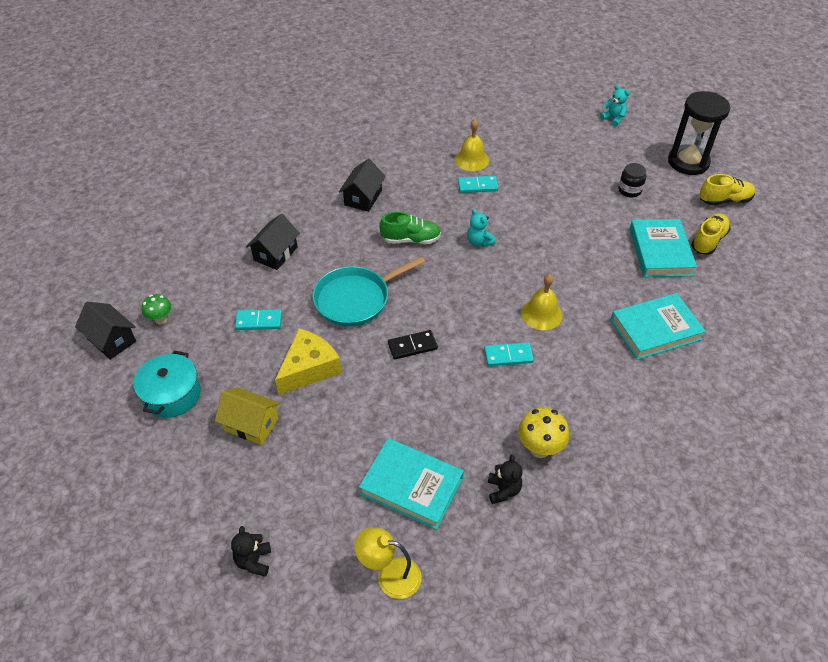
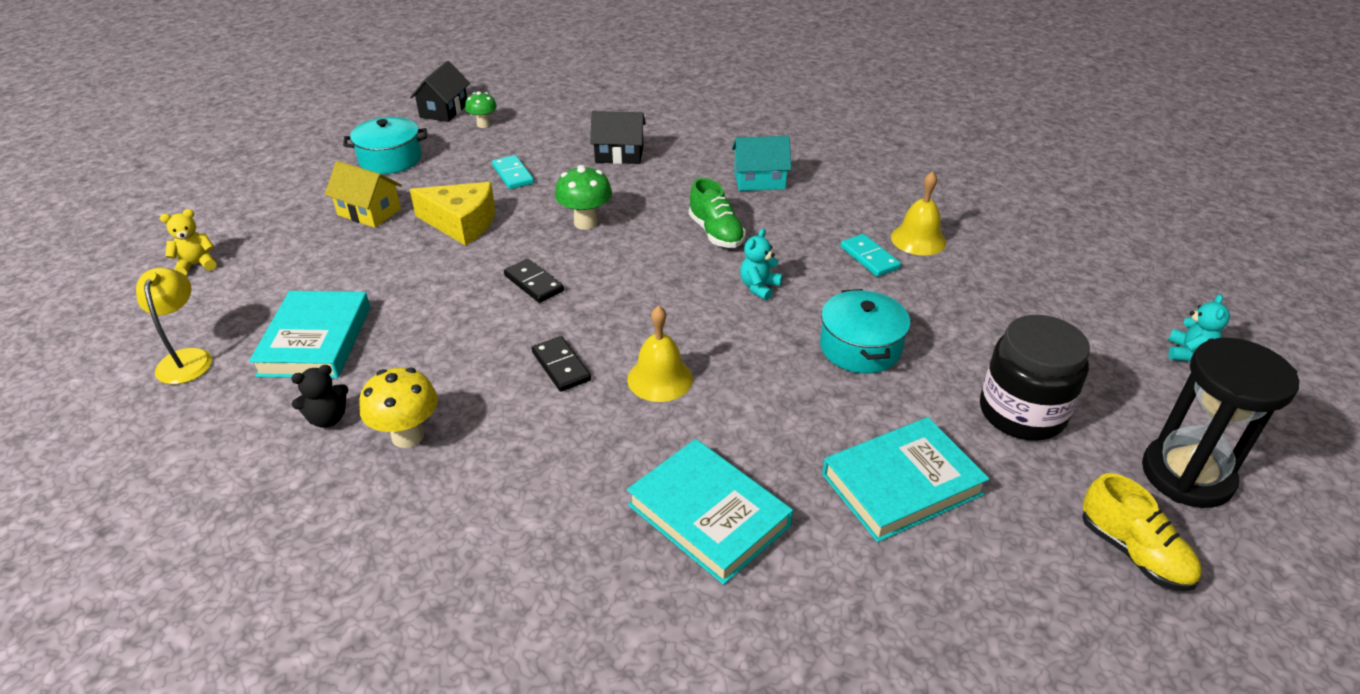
camera: 65 degrees right, 10 degrees down
yellow house [215,387,280,445] -> yellow house turned 60 degrees counterclockwise [325,161,402,228]
black teddy bear [231,526,271,577] -> yellow teddy bear [160,209,216,276]
turquoise pan [312,256,425,326] -> green mushroom [555,165,612,230]
black house [339,159,386,212] -> turquoise house [732,136,791,191]
turquoise domino [484,342,534,366] -> black domino [532,336,591,392]
black jar [618,163,646,198] -> black jar [980,315,1090,441], size x1.91
yellow shoe [691,213,731,255] -> none
none -> turquoise pot [820,289,910,373]

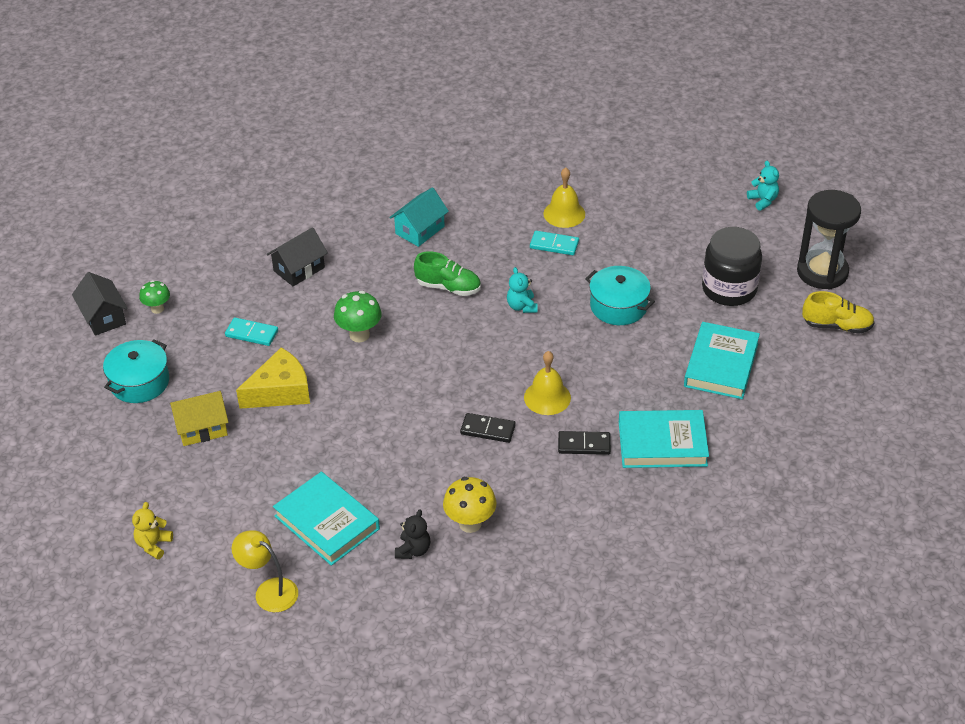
camera: 45 degrees left, 5 degrees up
black domino [504,259,564,303] -> black domino moved to [558,431,611,455]

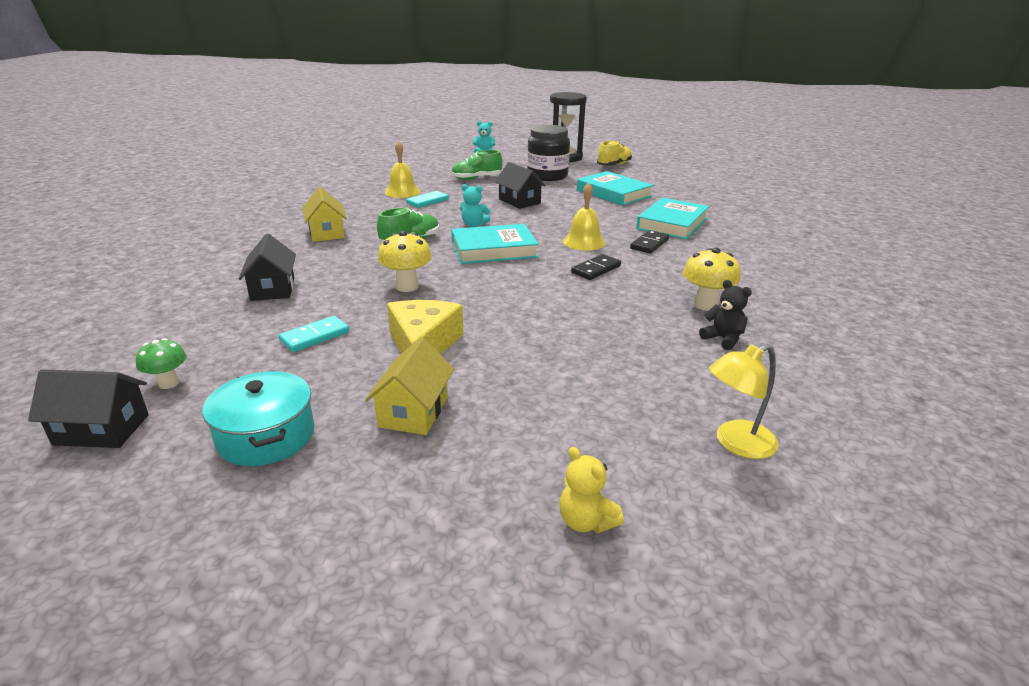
camera: 60 degrees left, 15 degrees down
turquoise book [273,472,380,566] -> turquoise book moved to [451,224,539,264]
green mushroom [334,291,382,342] -> yellow mushroom [378,231,432,292]
turquoise house [389,188,449,247] -> yellow house [302,187,347,242]
turquoise pot [585,266,655,325] -> black house [495,162,546,209]
none -> green shoe [451,150,503,180]

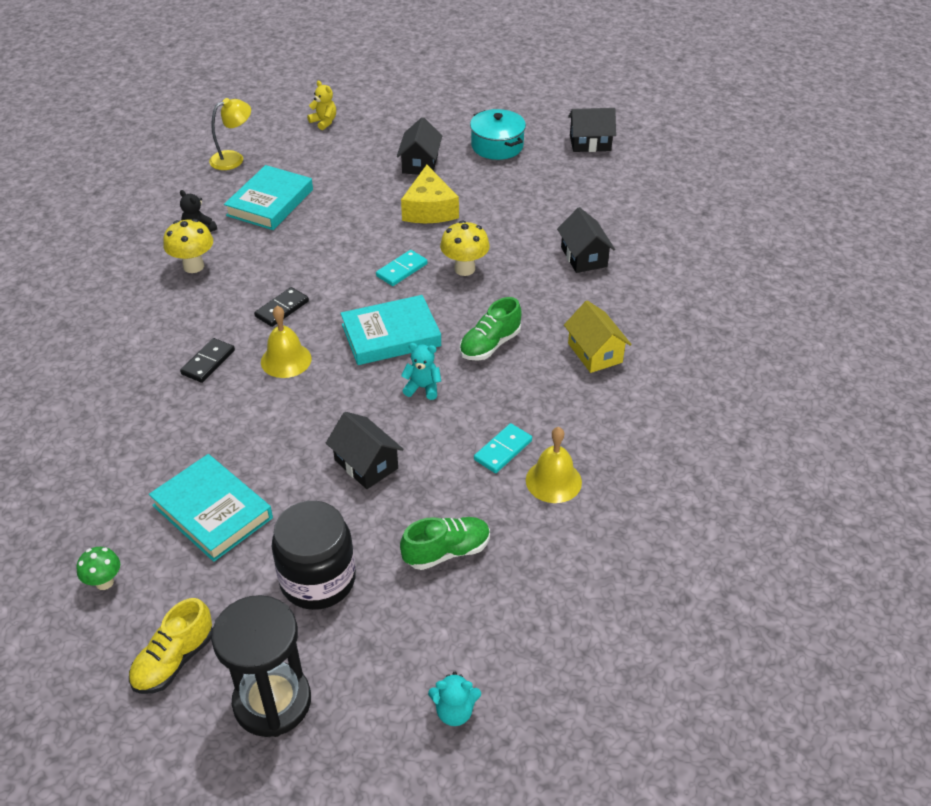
camera: 175 degrees right, 15 degrees up
green mushroom [136,338,186,389] -> green mushroom moved to [76,547,120,590]
turquoise domino [279,316,350,352] -> turquoise domino moved to [376,250,427,286]
yellow house [365,337,454,435] -> black house [397,117,442,175]
turquoise book [636,197,710,239] -> turquoise book moved to [224,165,313,230]

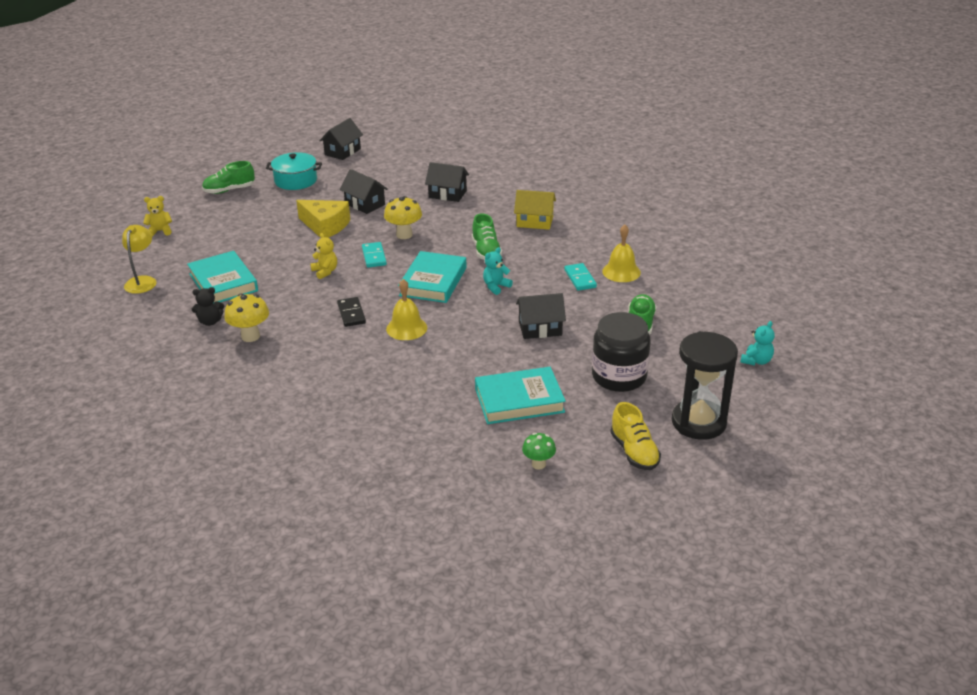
camera: 55 degrees left, 10 degrees down
black domino [180,338,235,383] -> none
black house [397,117,442,175] -> black house moved to [340,169,388,214]
none -> green shoe [202,161,255,194]
none -> yellow teddy bear [310,233,337,279]

